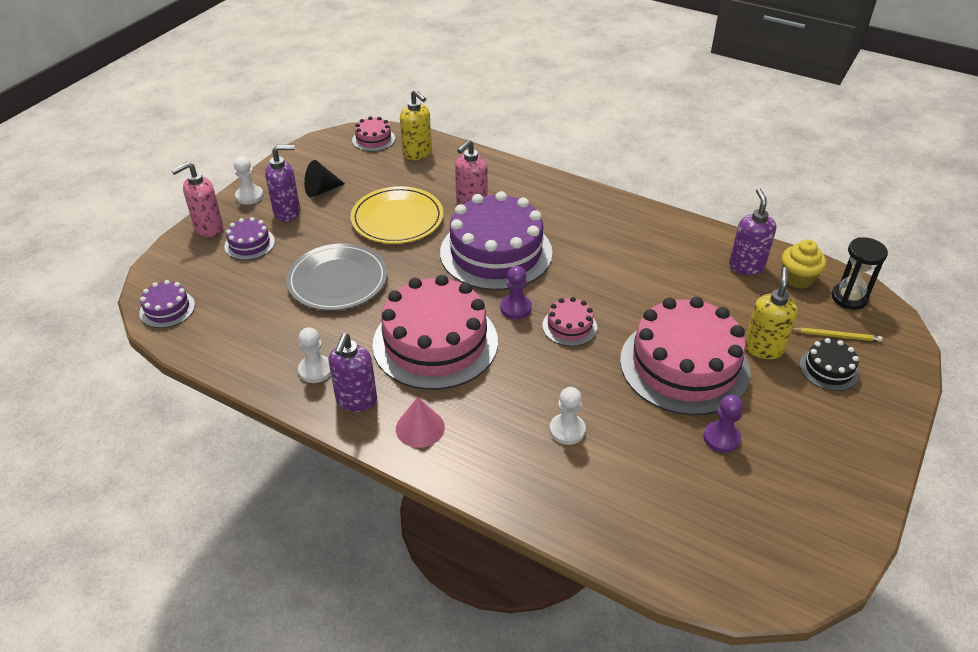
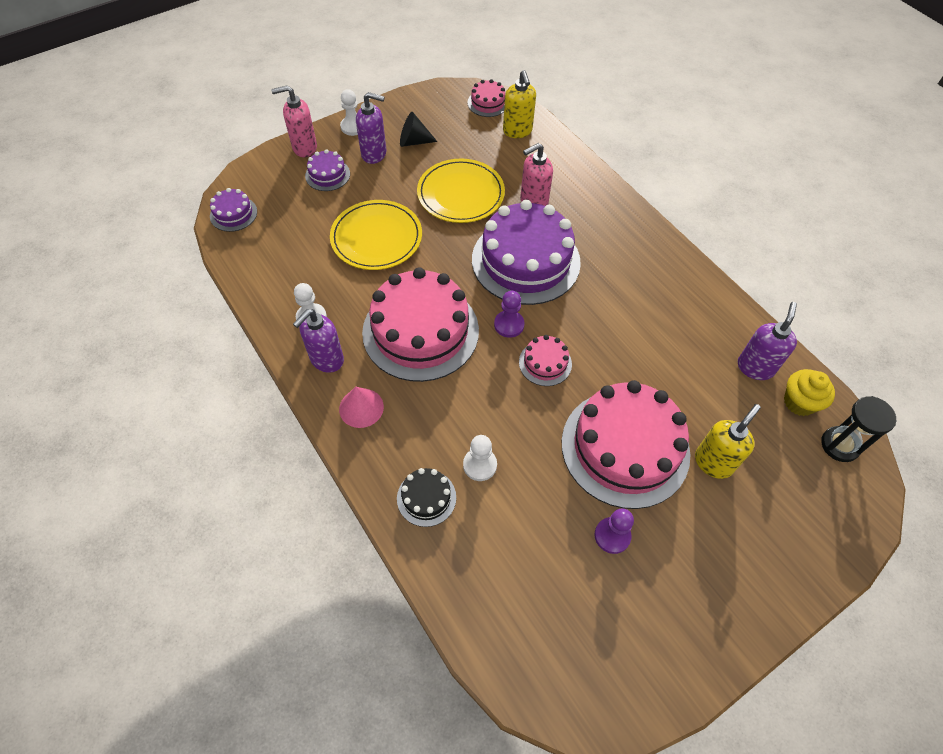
camera: 25 degrees right, 15 degrees up
grey plate [286,243,387,311] -> yellow plate [330,200,422,270]
yellow pencil [792,327,883,342] -> none
black cake [799,338,859,391] -> black cake moved to [397,468,456,527]

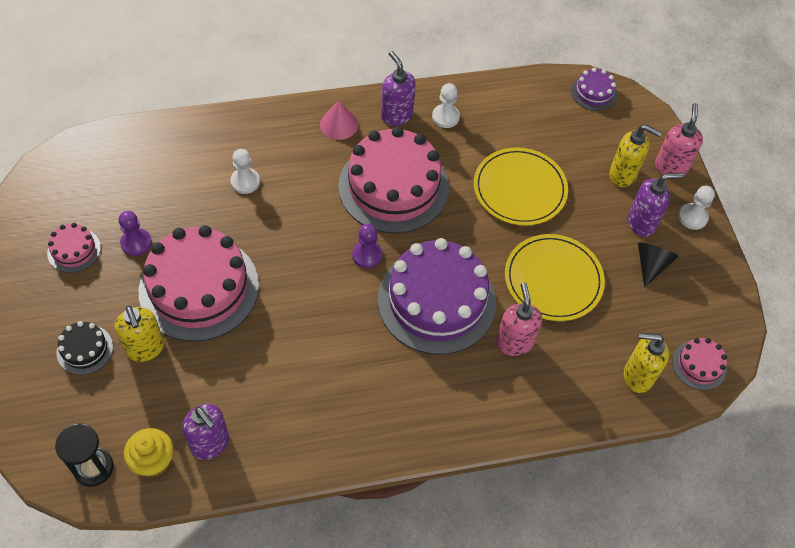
camera: 110 degrees right, 0 degrees up
purple cake [305,149,350,191] -> yellow soap dispenser [609,125,662,187]
purple soap dispenser [356,92,386,164] -> purple soap dispenser turned 135 degrees counterclockwise [628,173,684,237]
black cake [397,468,456,527] -> black cake moved to [56,321,113,375]
pink cake [519,335,572,386] -> pink cake moved to [47,223,101,273]

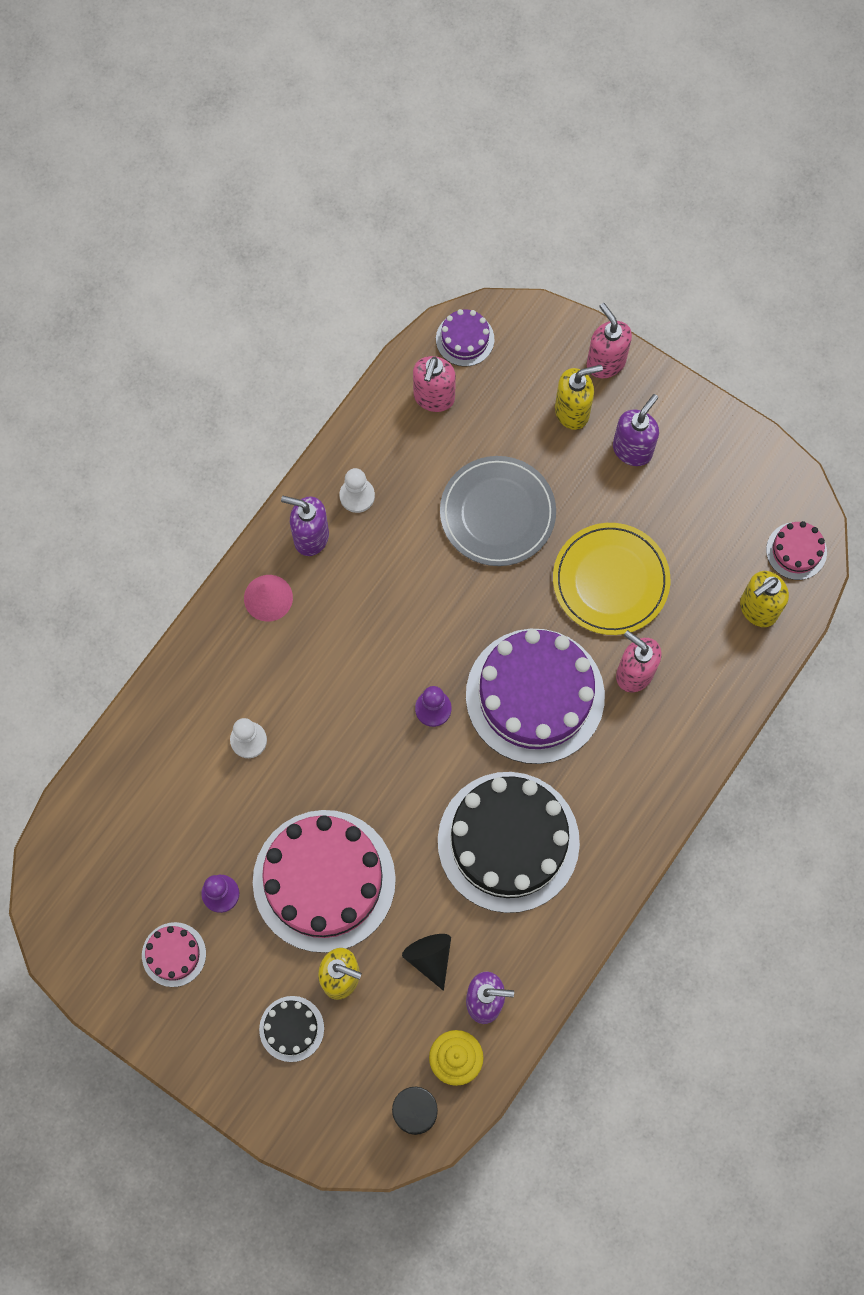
camera: 40 degrees left, 15 degrees up
pink cake [338,126,449,234] -> none
yellow plate [474,147,568,226] -> grey plate [440,456,556,566]
black cone [638,243,679,288] -> black cone moved to [402,934,451,991]
white pawn [679,186,715,230] -> none
none -> pink soap dispenser [413,356,456,412]
none -> black cake [438,772,580,913]

